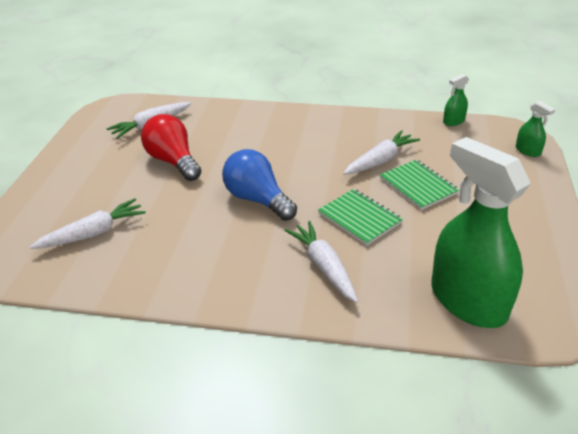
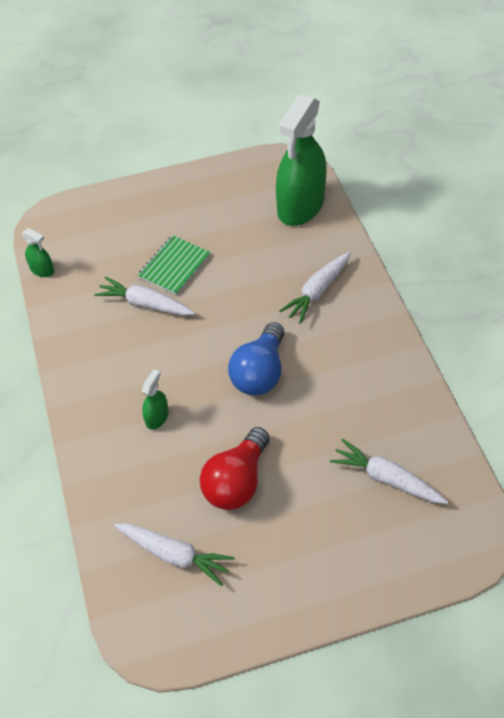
camera: 115 degrees left, 15 degrees up
green notebook [318,189,403,245] -> none
green spray bottle [516,101,555,157] -> green spray bottle moved to [142,369,169,430]

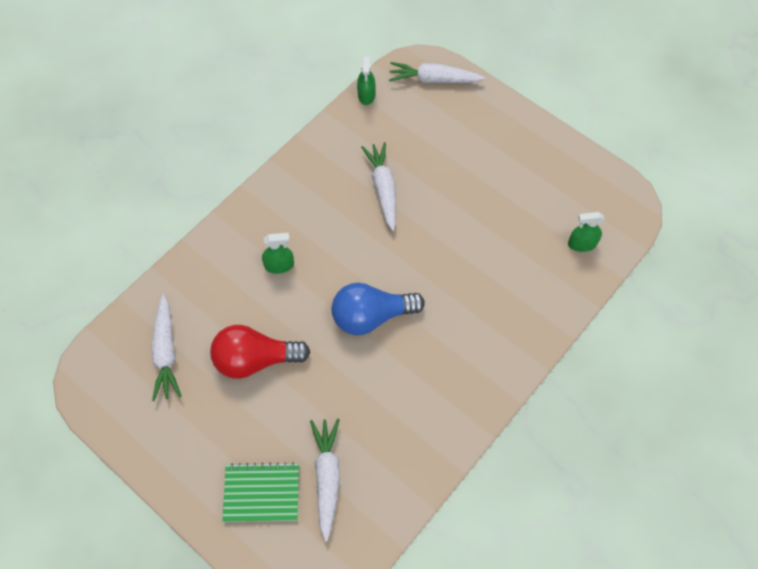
camera: 55 degrees right, 10 degrees up
green notebook [138,235,211,295] -> green notebook moved to [222,462,299,522]
green spray bottle [276,94,327,226] -> green spray bottle [568,212,604,252], size x0.41
white carrot [279,251,351,324] -> white carrot moved to [389,62,485,83]

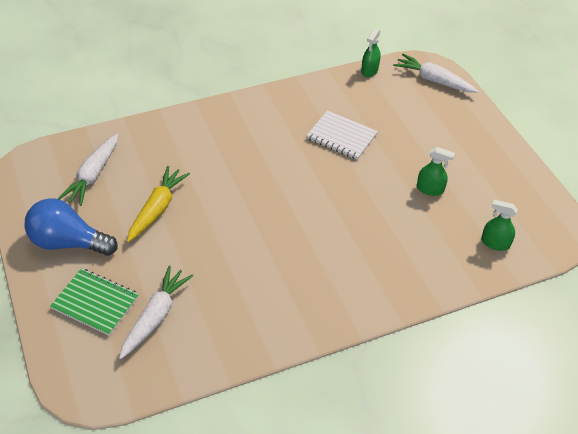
camera: 25 degrees right, 15 degrees down
red light bulb [210,325,310,379] -> yellow carrot [127,166,190,242]
green spray bottle [262,233,294,274] -> green spray bottle moved to [417,147,455,196]
blue light bulb [332,283,425,335] -> blue light bulb moved to [25,198,118,256]
white carrot [361,142,396,231] -> white notebook [306,111,378,160]

